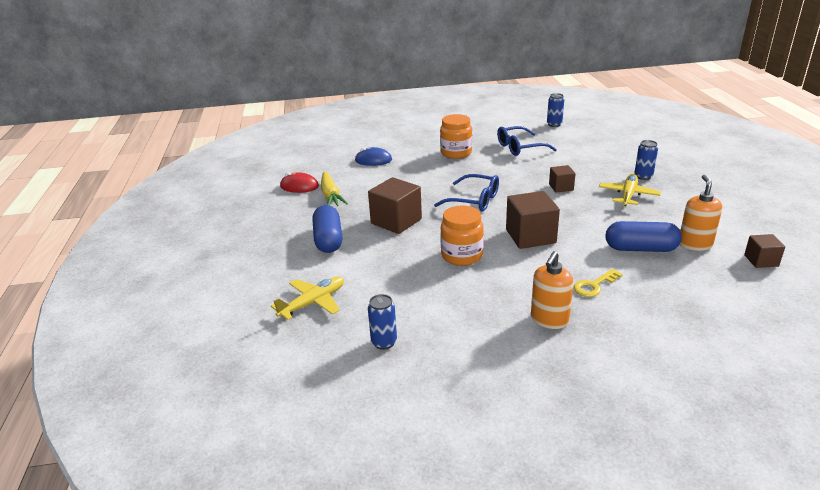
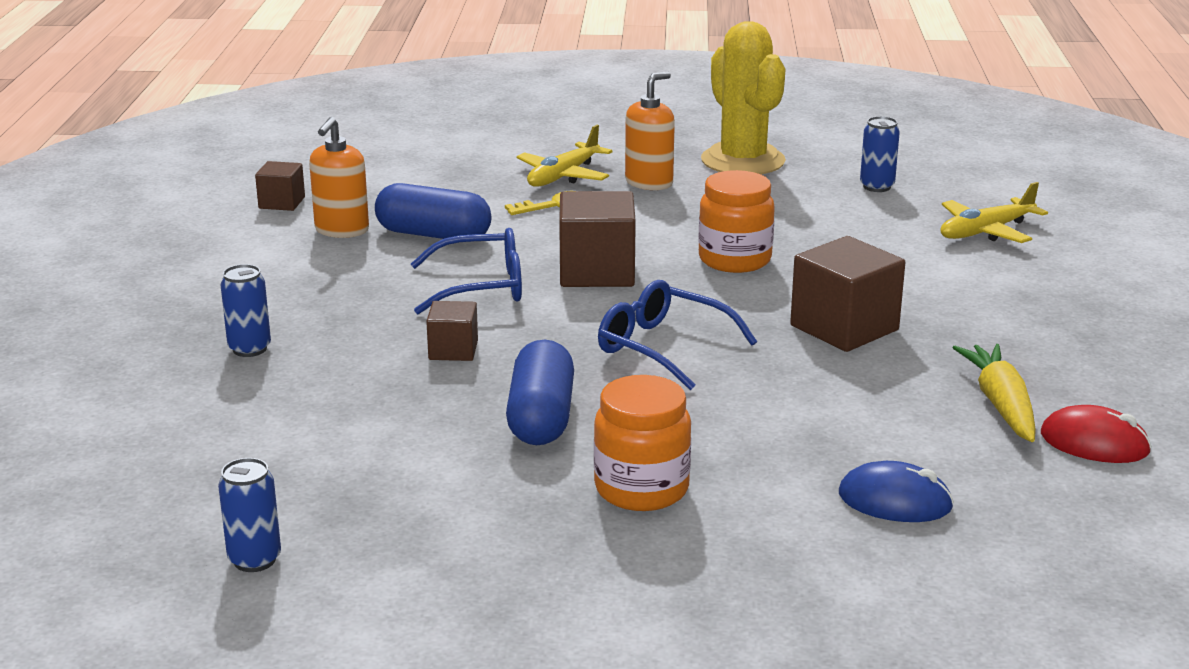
camera: 170 degrees left, 5 degrees down
blue capsule [312,205,342,253] -> blue capsule moved to [506,340,574,445]
blue glasses [497,126,557,156] -> blue glasses moved to [411,228,522,314]
yellow plane [599,174,661,206] -> yellow plane moved to [517,125,612,187]
none -> yellow cactus [701,21,786,174]

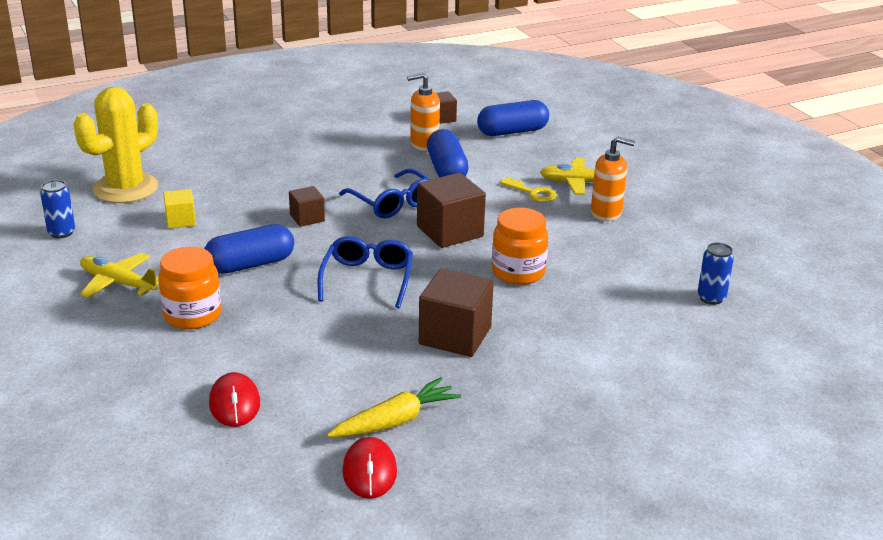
camera: 60 degrees right, 5 degrees up
blue can [221,264,271,357] -> none
yellow cactus [701,21,786,174] -> yellow cactus moved to [74,87,158,203]
blue mouse [839,461,954,522] -> red mouse [209,372,260,427]
yellow plane [941,182,1048,243] -> yellow plane moved to [80,253,159,298]
none -> yellow cube [163,189,196,229]
none -> blue capsule [477,100,549,136]

